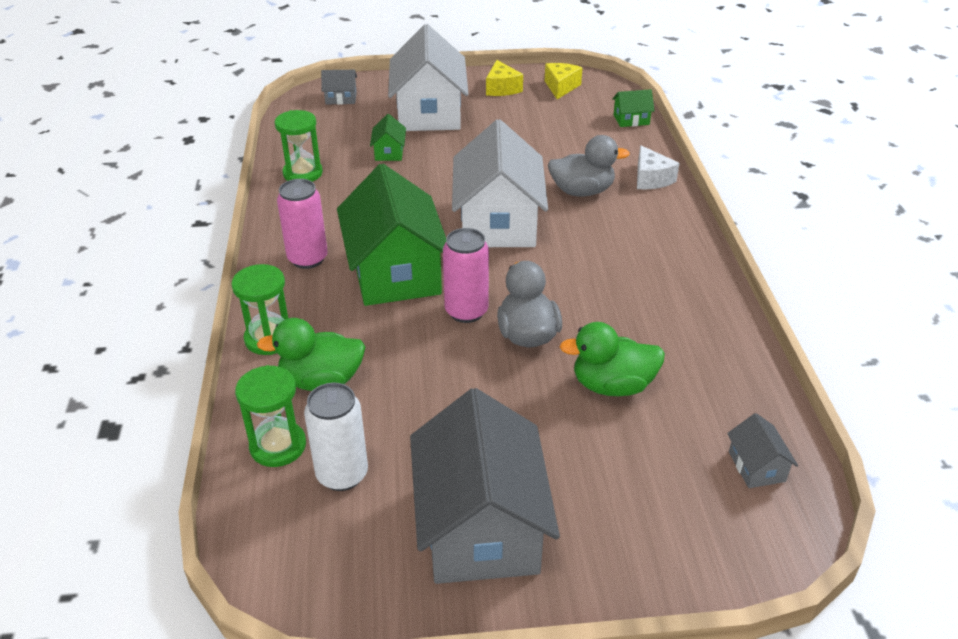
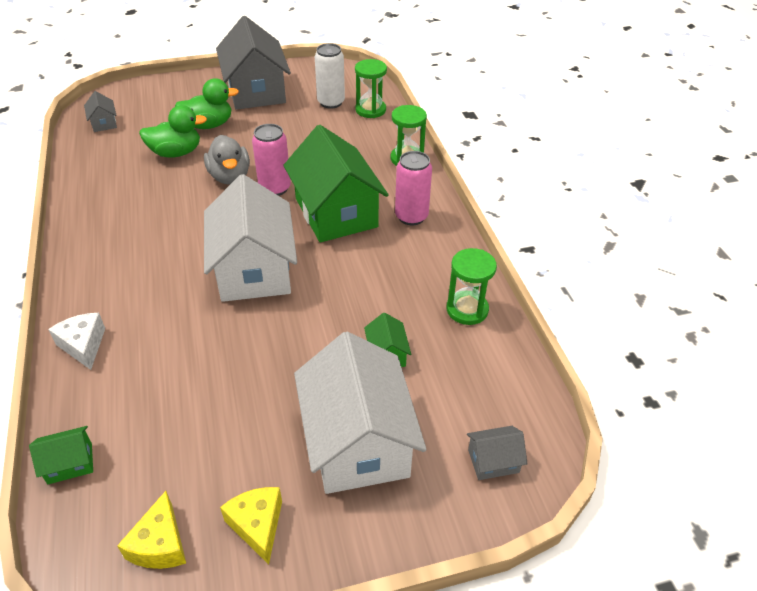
camera: 170 degrees right, 5 degrees up
green duck [257,318,365,391] -> green duck moved to [175,78,239,129]
grey duck [548,135,630,197] -> none

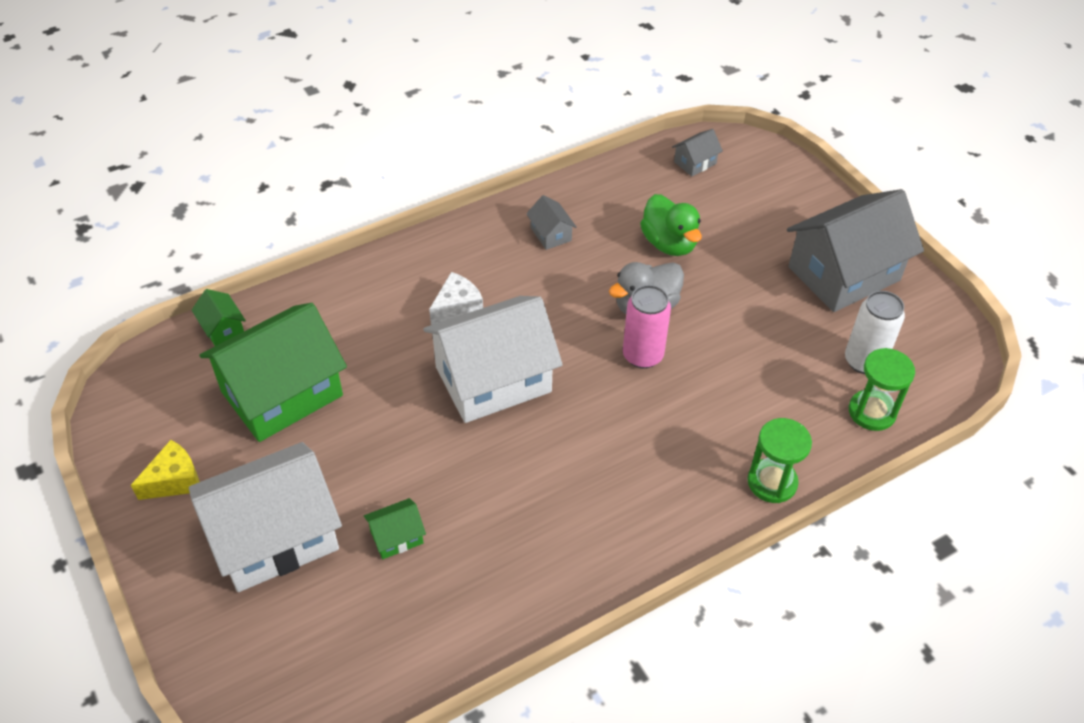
camera: 75 degrees right, 5 degrees up
white cheese [48,313,106,370] -> white cheese moved to [429,272,483,325]
yellow cheese [117,491,186,569] -> none
green duck [175,78,239,129] -> none
green house [283,125,389,242] -> green house moved to [199,303,347,442]
pink can [395,151,432,225] -> none
green hourglass [446,248,497,325] -> none
grey house [467,426,528,480] -> grey house moved to [526,195,577,250]

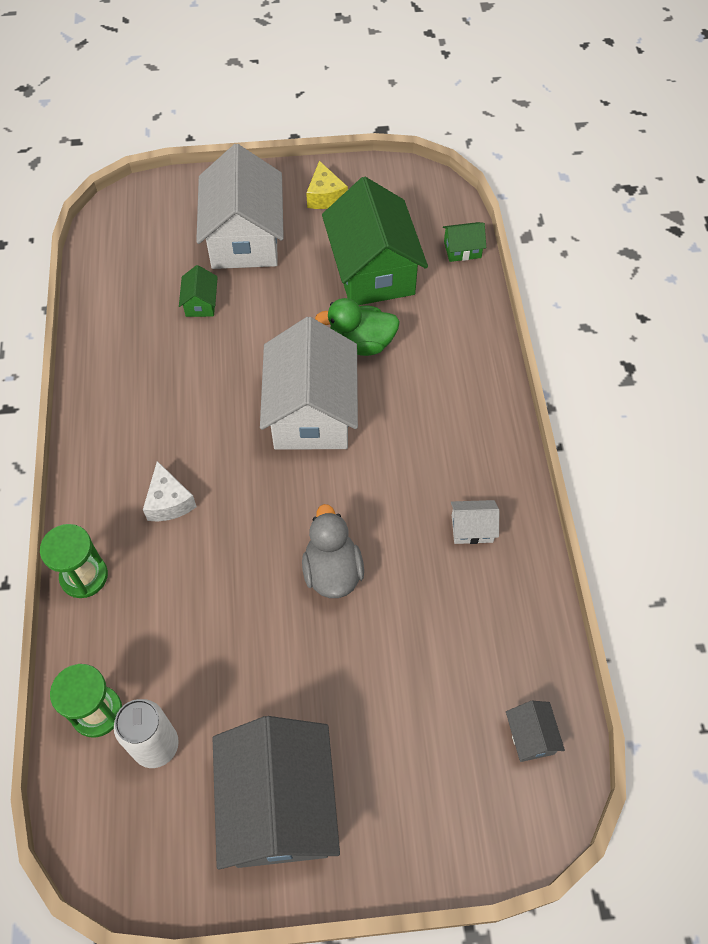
camera: 115 degrees right, 10 degrees up
white cheese [429,272,483,325] -> white cheese moved to [143,461,197,521]
grey house [526,195,577,250] -> white house [451,500,499,544]
pink can [623,285,671,369] -> none
green duck [640,194,702,256] -> green duck moved to [315,298,400,356]

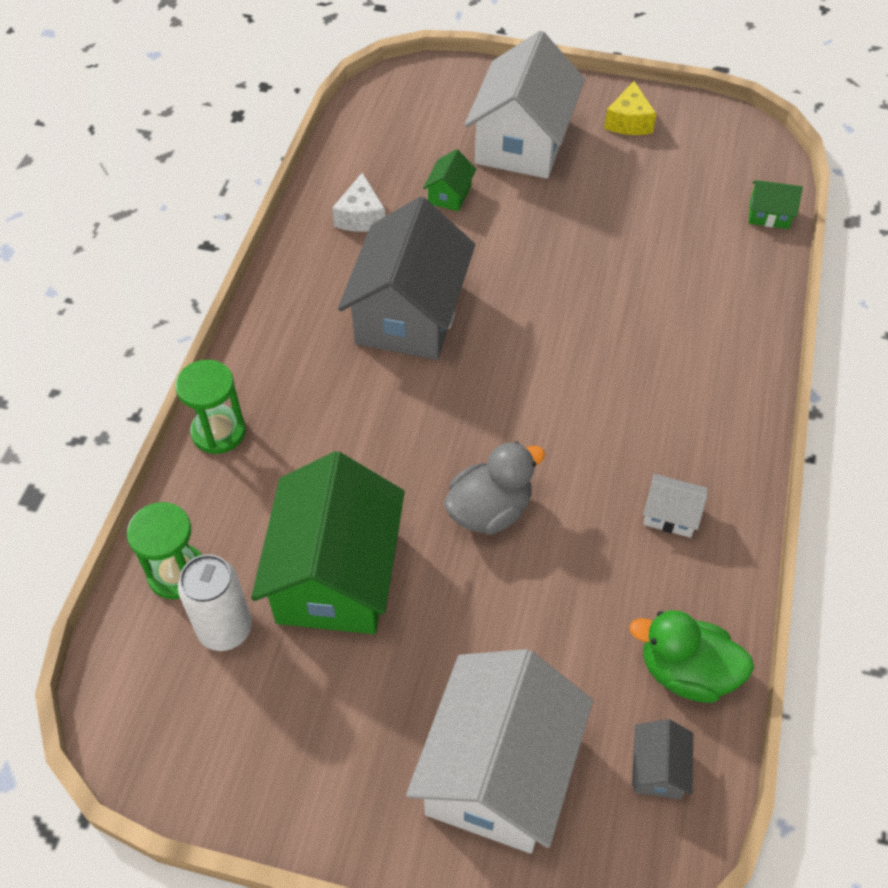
camera: 20 degrees right, 5 degrees down
white cheese [143,461,197,521] -> white cheese moved to [332,173,385,232]
grey house [213,716,340,869] -> grey house moved to [338,196,475,360]
white house [260,317,358,450] -> white house moved to [406,649,593,853]
grey duck [302,504,364,598] -> grey duck turned 45 degrees clockwise [444,442,545,535]
green duck [315,298,400,356] -> green duck moved to [629,610,754,703]
green house [322,177,428,305] -> green house moved to [251,451,405,634]

